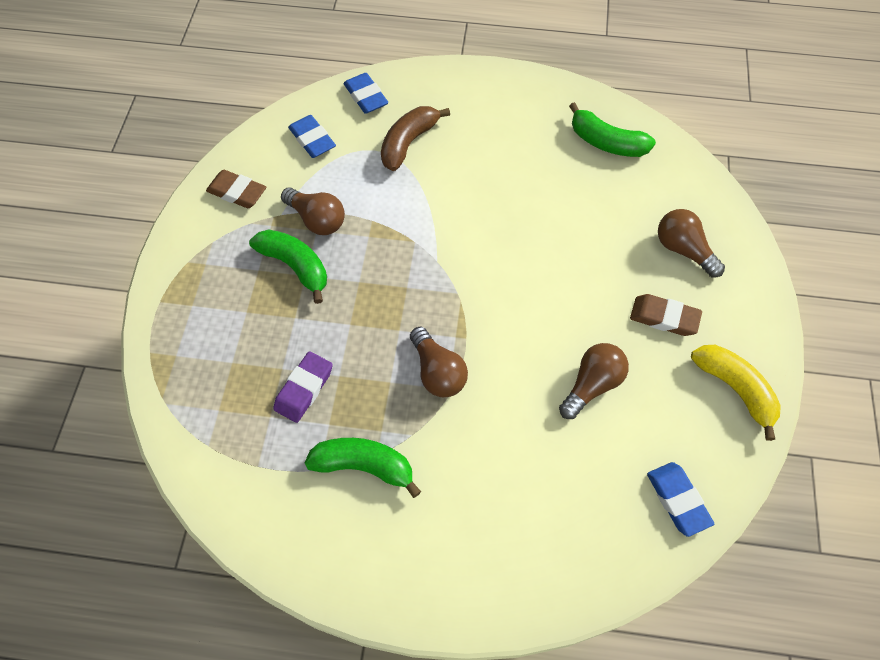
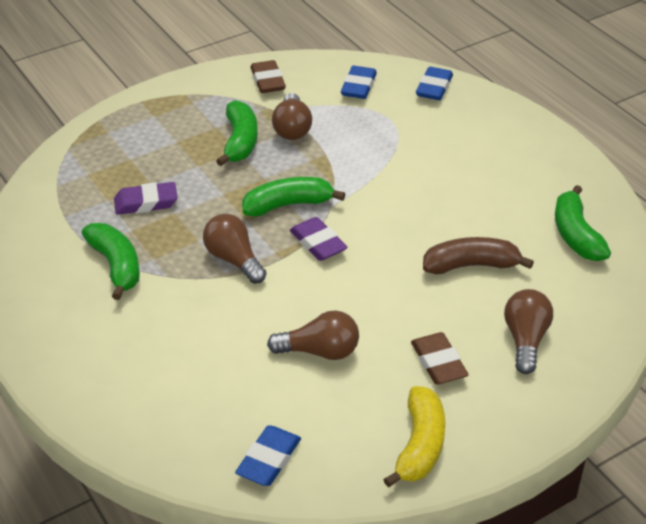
camera: 50 degrees right, 20 degrees down
brown banana [381,106,450,171] -> brown banana moved to [423,237,534,274]
brown light bulb [410,327,468,397] -> brown light bulb turned 120 degrees clockwise [203,214,267,284]
none -> green banana [242,177,345,217]
none -> purple eraser [290,217,348,261]

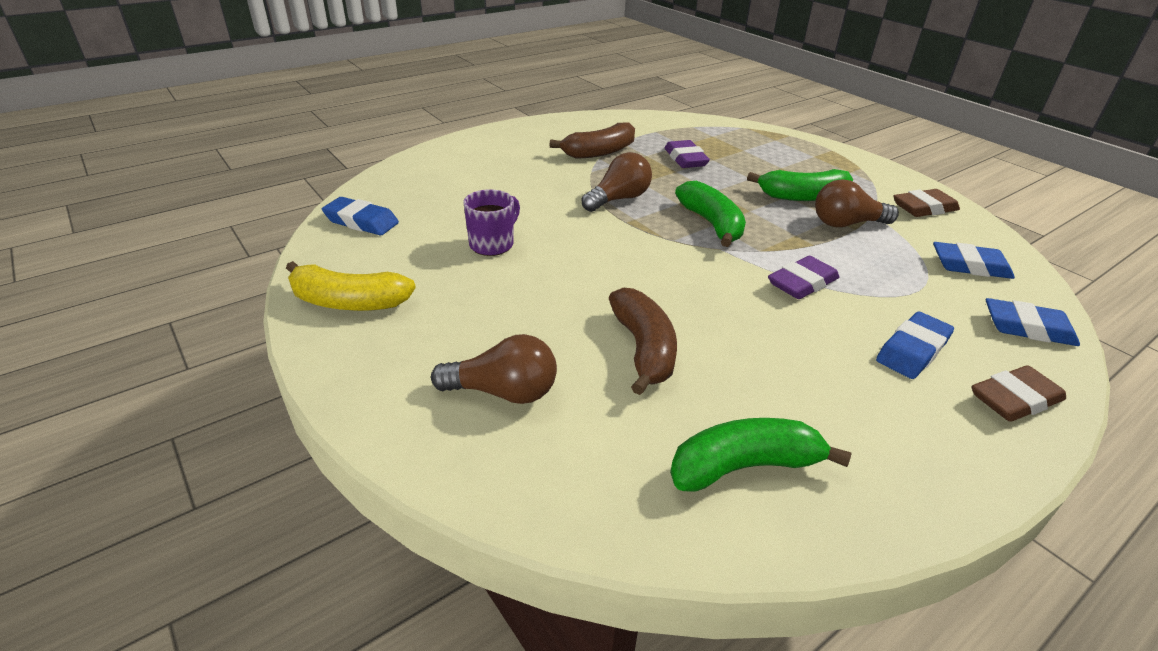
camera: 85 degrees right, 5 degrees down
green banana [82,223,140,300] -> brown banana [550,122,635,158]
brown light bulb [267,310,359,360] -> purple mug [463,189,520,256]
purple eraser [290,217,348,261] -> purple eraser moved to [768,256,839,299]
brown eraser [411,332,469,385] -> brown eraser moved to [971,365,1066,422]
none -> blue eraser [876,311,954,379]

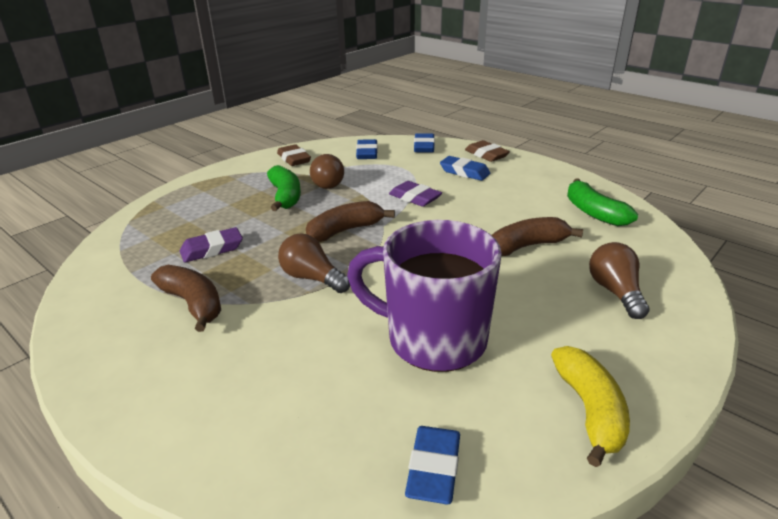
camera: 100 degrees left, 5 degrees down
purple mug [463,189,520,256] -> purple mug [347,220,502,372], size x2.14
green banana [675,181,746,247] -> brown banana [306,201,395,242]

